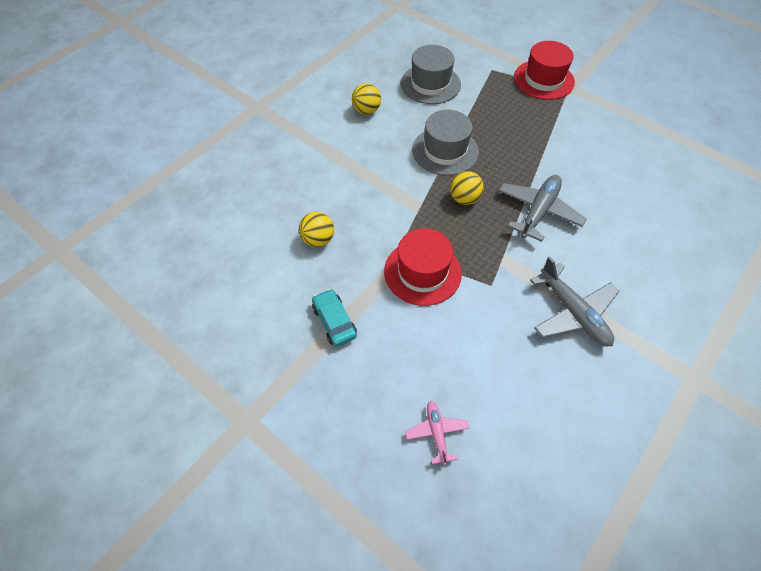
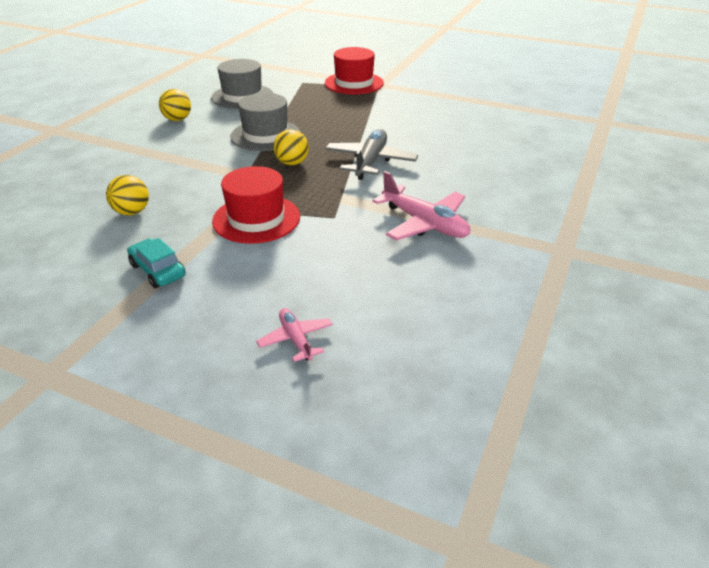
camera: 15 degrees left, 20 degrees down
grey plane [530,256,620,346] -> pink plane [372,171,470,241]

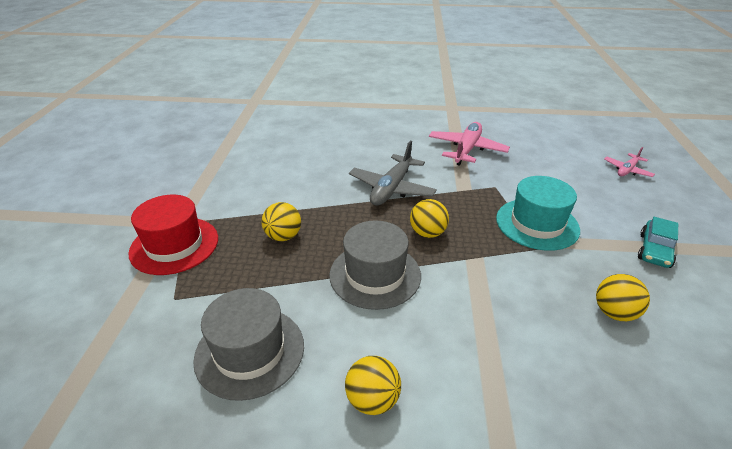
camera: 110 degrees left, 0 degrees up
red hat [212,166,300,244] -> turquoise hat [496,176,580,251]
grey plane [325,129,418,180] -> grey plane turned 60 degrees counterclockwise [349,141,437,206]
none -> yellow ball [261,202,301,241]

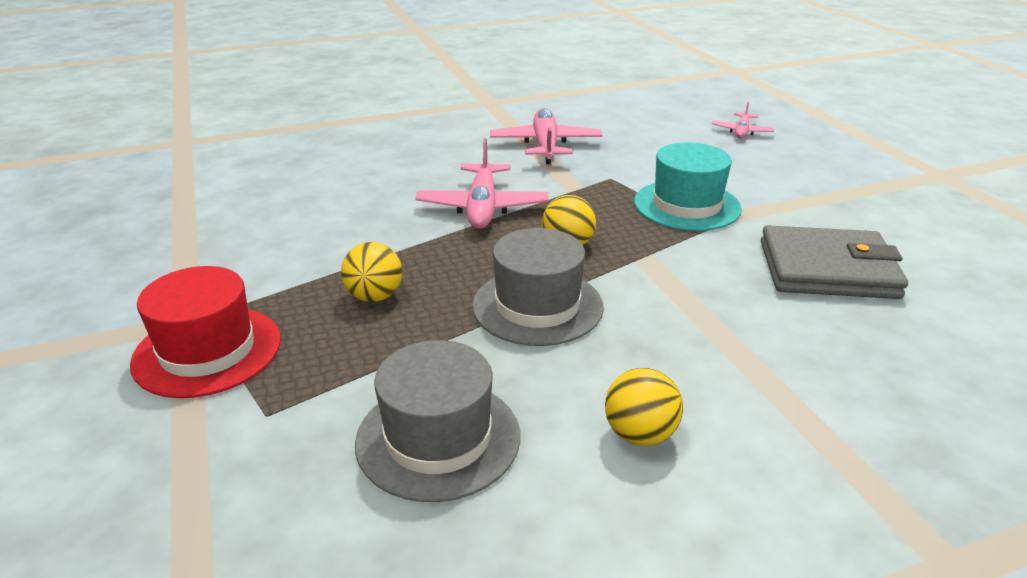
camera: 25 degrees left, 5 degrees down
grey plane [349,141,437,206] -> pink plane [415,139,549,229]
yellow ball [596,274,650,321] -> grey wallet [761,225,908,299]
turquoise car [638,217,678,268] -> none

